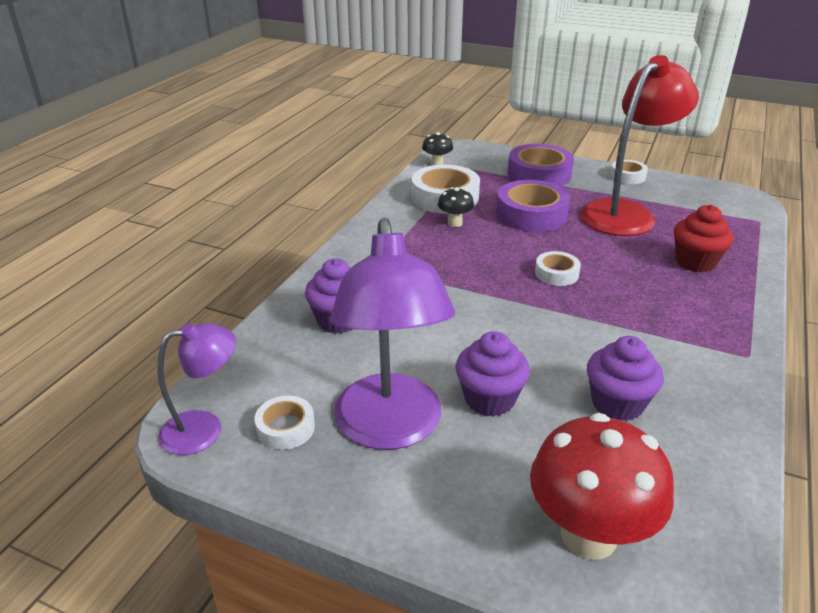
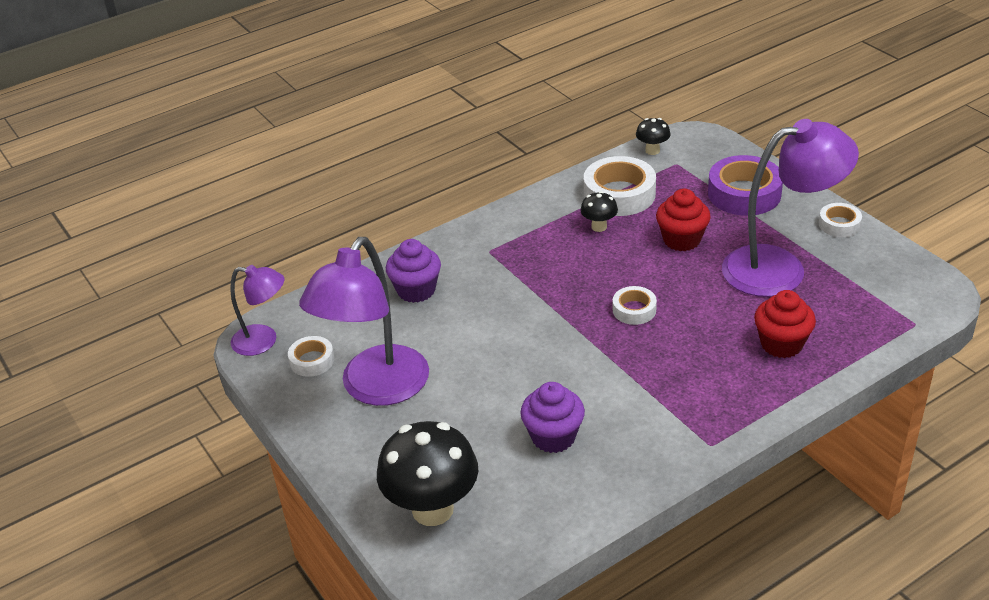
camera: 35 degrees right, 5 degrees up
purple cupcake [456,331,530,417] -> none
purple tape [496,180,570,232] -> red cupcake [656,189,711,251]
red mushroom [530,413,674,560] -> black mushroom [377,421,478,526]
red lamp [580,55,699,236] -> purple lamp [722,119,859,297]

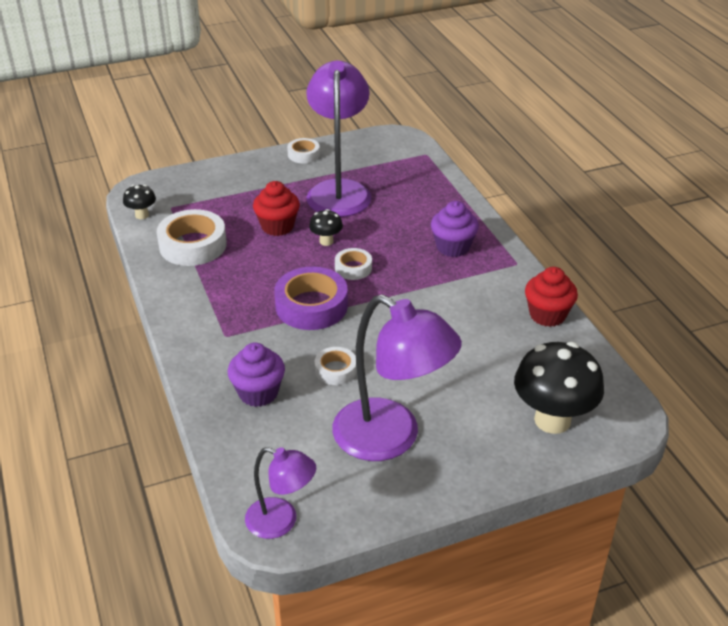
camera: 80 degrees left, 0 degrees up
purple lamp [230,265,284,356] -> purple lamp turned 90 degrees clockwise [245,447,316,539]
white tape [288,336,334,377] -> white tape moved to [315,347,357,385]
purple cupcake [520,382,585,453] -> purple cupcake moved to [431,201,479,257]
black mushroom [580,191,618,232] -> black mushroom moved to [309,209,343,246]
purple tape [708,155,783,216] -> purple tape moved to [274,267,348,330]
red cupcake [754,290,816,358] -> red cupcake moved to [525,267,578,327]

